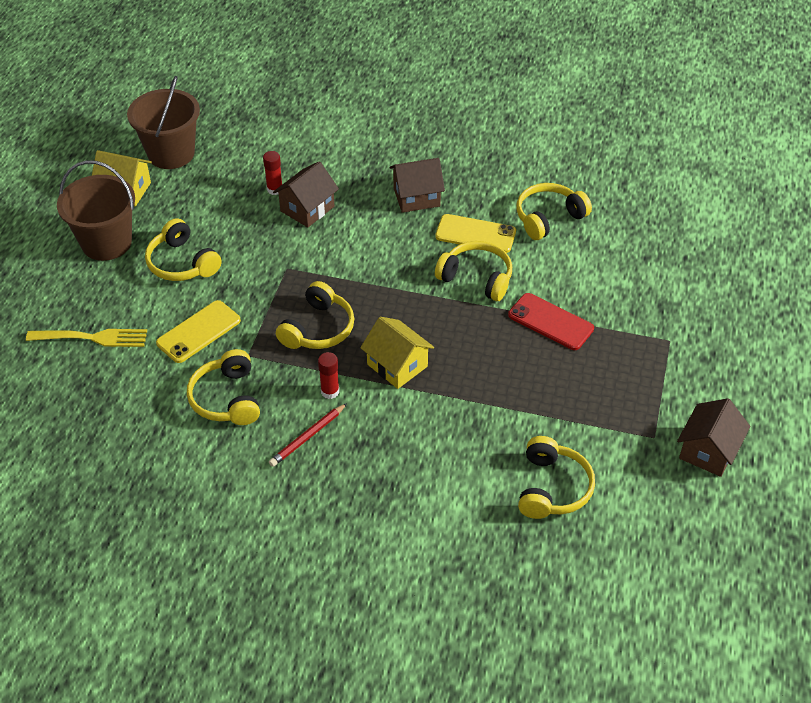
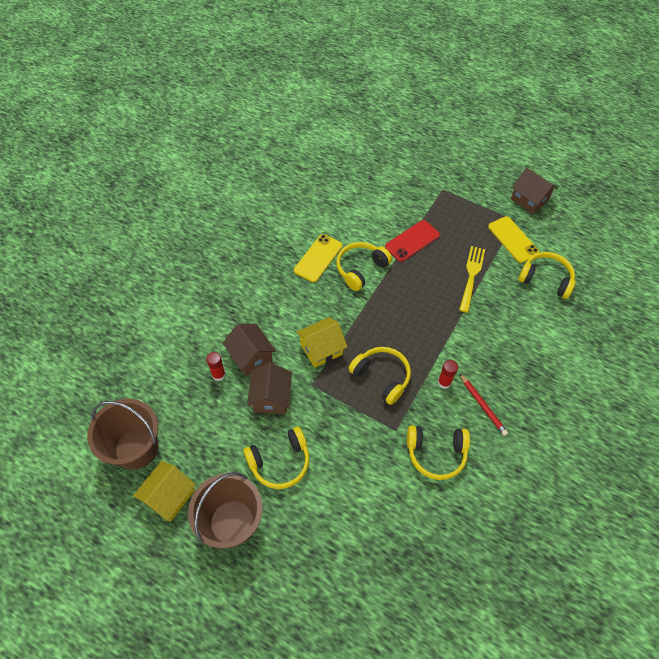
camera: 75 degrees left, 10 degrees up
yellow fork [26,329,147,347] -> yellow fork moved to [459,246,485,313]
yellow phone [156,300,241,363] -> yellow phone moved to [488,216,540,263]
yellow house [360,317,434,389] -> yellow house moved to [296,317,347,368]
brown house [390,158,445,213] -> brown house moved to [247,362,292,414]
yellow headphones [517,183,592,240] -> none

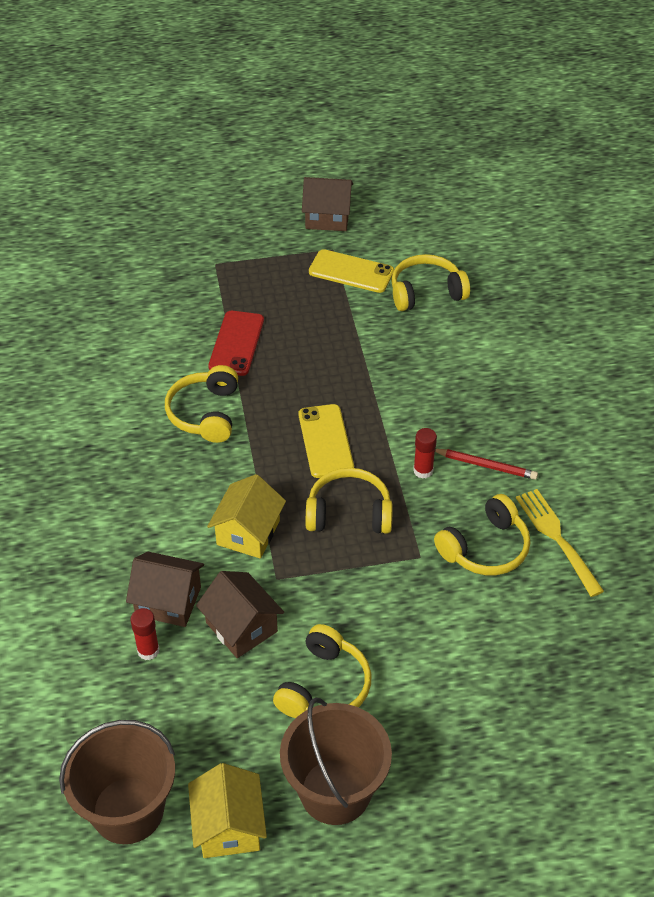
camera: 40 degrees left, 10 degrees down
yellow phone [294,234,343,282] -> yellow phone moved to [299,404,354,478]
yellow fork [459,246,485,313] -> yellow fork moved to [516,489,604,597]

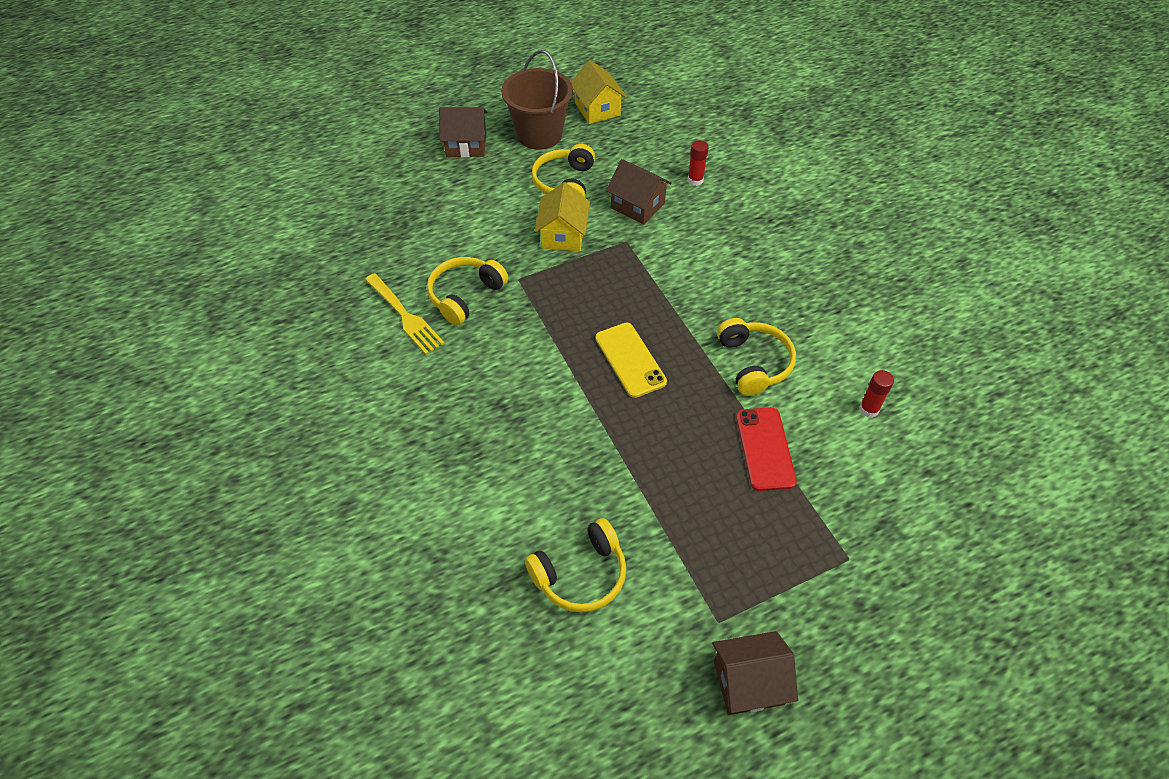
camera: 165 degrees right, 5 degrees up
brown bucket [59,720,175,844] -> none
brown house [126,552,204,627] -> brown house moved to [439,107,487,158]
yellow house [207,474,286,558] -> yellow house moved to [535,182,590,251]
yellow headphones [306,468,393,534] -> none
yellow phone [309,249,394,293] -> none
red glue stick [413,428,437,479] -> red glue stick moved to [859,370,894,418]
red pencil [435,449,538,480] -> none

